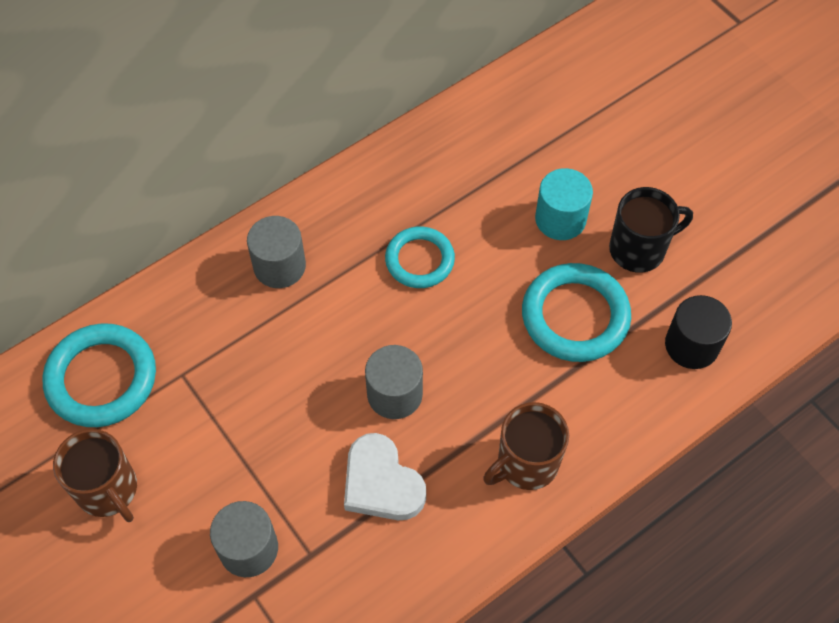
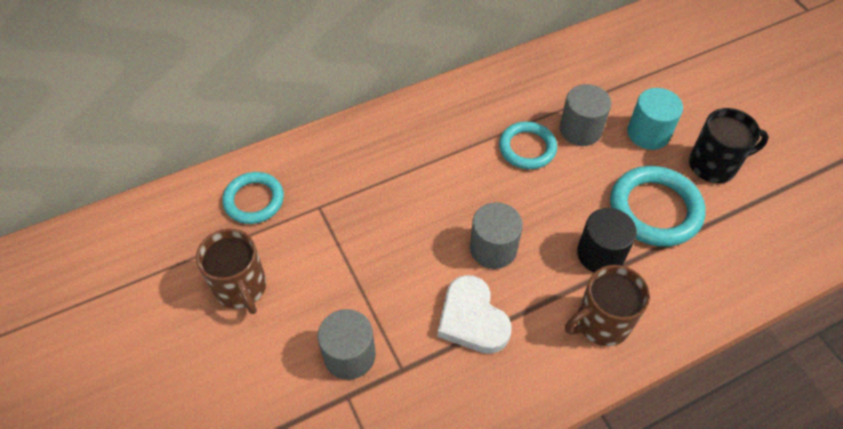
camera: 10 degrees right, 5 degrees down
turquoise ring [43,323,156,427] -> turquoise ring [222,172,284,224], size x0.66
grey cylinder [247,216,306,288] -> grey cylinder moved to [559,84,611,146]
black cylinder [665,295,732,369] -> black cylinder moved to [577,208,637,273]

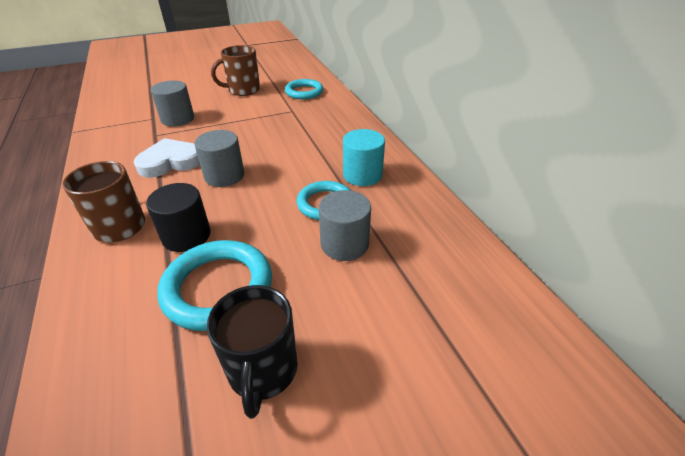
camera: 95 degrees right, 15 degrees down
turquoise cylinder [627,88,683,150] -> turquoise cylinder moved to [343,129,385,186]

